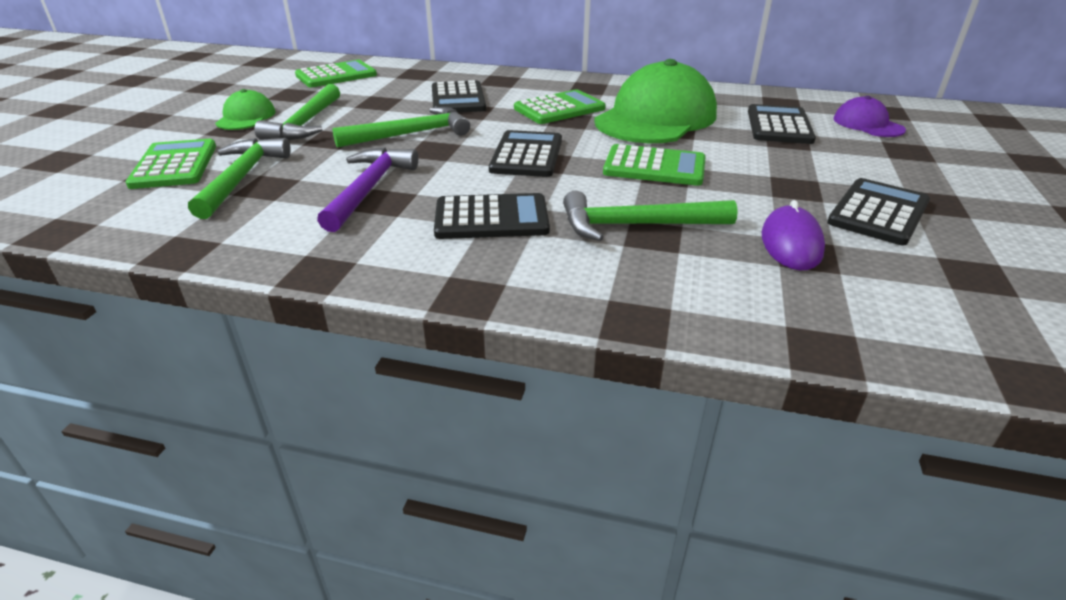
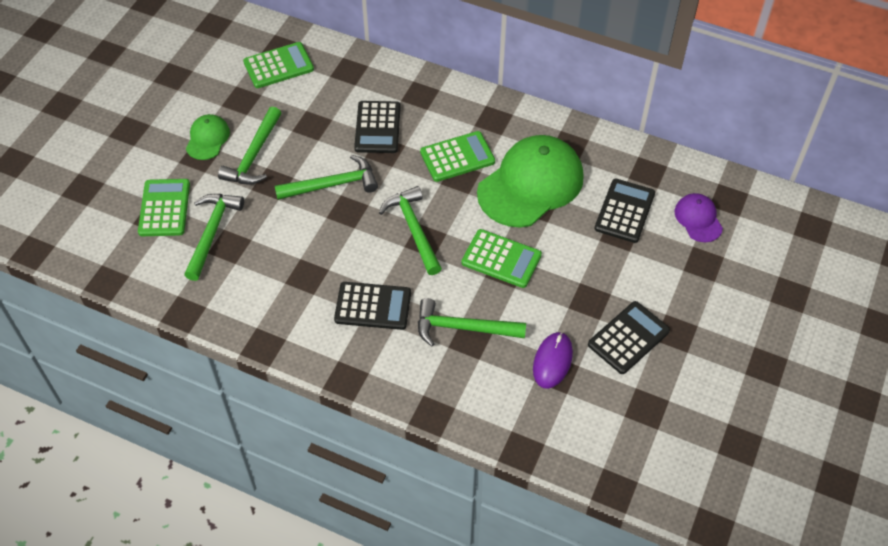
camera: 10 degrees right, 20 degrees up
purple hammer [317,147,418,232] -> none
black calculator [489,130,562,177] -> green hammer [379,186,442,275]

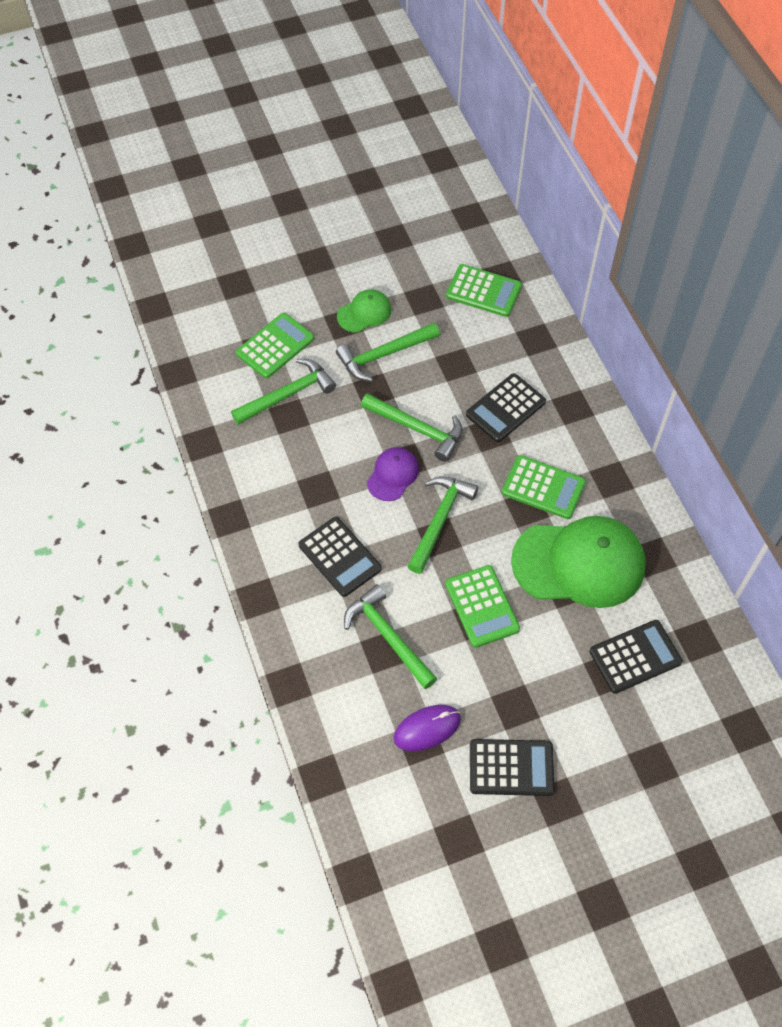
camera: 45 degrees right, 5 degrees up
purple cap [675,193,723,242] -> purple cap moved to [367,447,419,501]

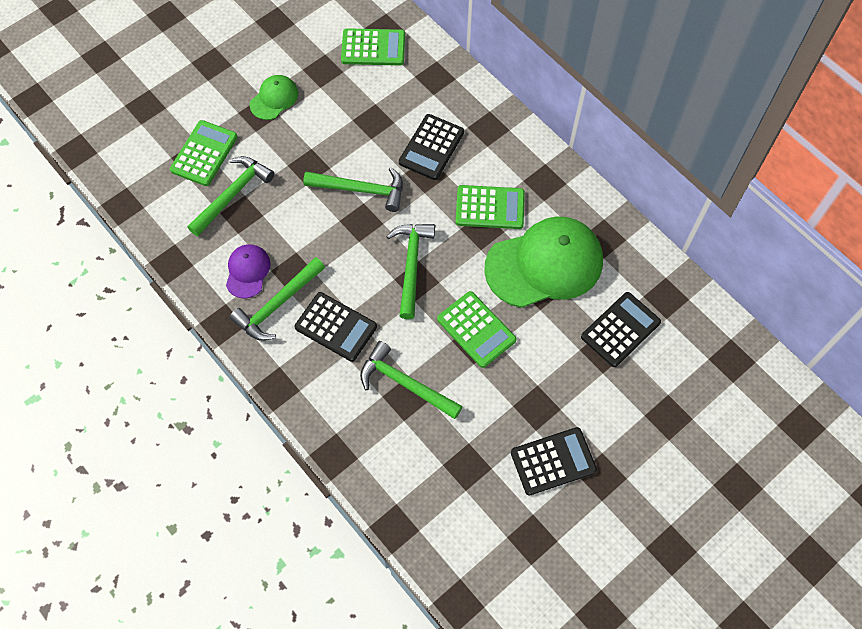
camera: 20 degrees left, 5 degrees up
green hammer [336,323,440,382] -> green hammer moved to [230,257,325,341]
purple cap [367,447,419,501] -> purple cap moved to [226,244,271,298]
purple mouse [394,705,461,751] -> none

